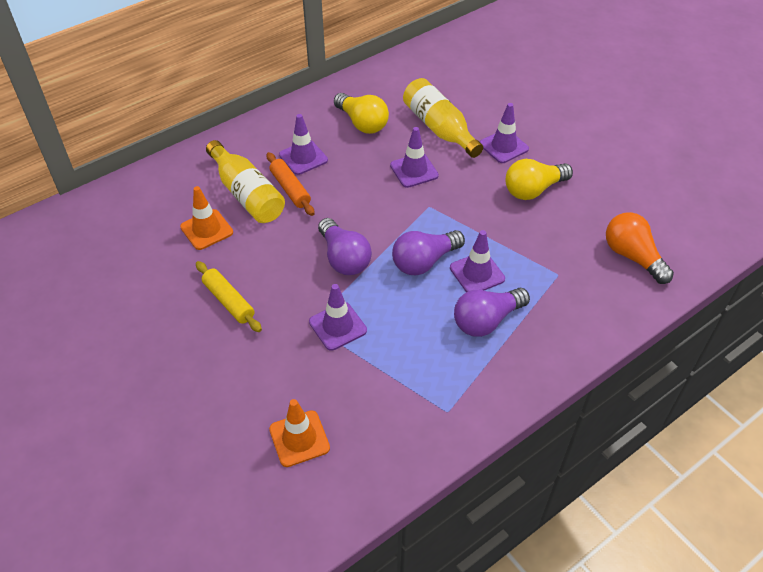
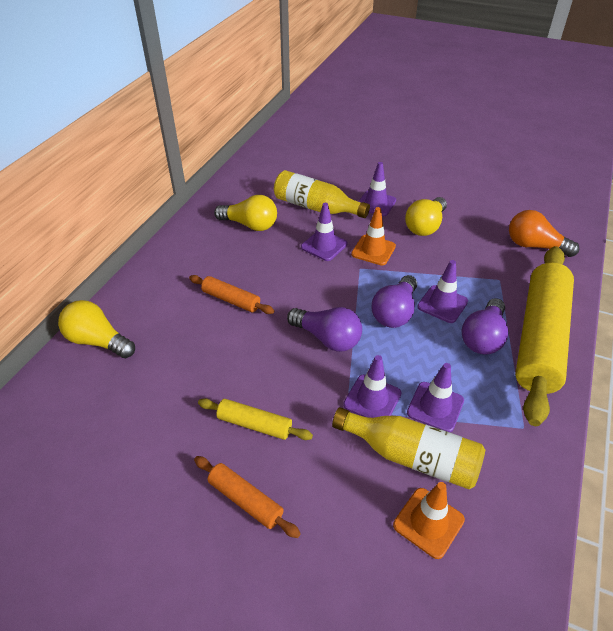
camera: 30 degrees left, 5 degrees down
orange traffic cone [180,186,233,250] -> orange traffic cone moved to [351,207,396,265]
yellow bottle [206,140,285,223] -> yellow bottle moved to [332,407,485,489]
purple traffic cone [279,114,328,175] -> purple traffic cone moved to [407,363,464,432]
none -> yellow light bulb [58,300,135,358]
none -> orange rolling pin [194,456,301,538]
none -> yellow rolling pin [515,246,574,426]

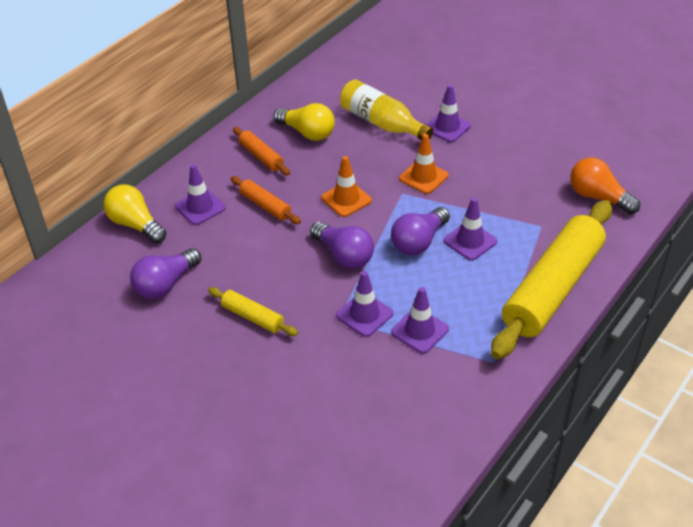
camera: 15 degrees right, 0 degrees up
orange rolling pin [194,456,301,538] -> orange rolling pin moved to [233,127,290,175]
purple traffic cone [301,203,347,261] -> purple traffic cone moved to [175,164,226,225]
yellow bottle [332,407,485,489] -> none
orange traffic cone [393,482,465,559] -> orange traffic cone moved to [321,156,372,217]
yellow light bulb [405,197,447,236] -> none
purple light bulb [462,298,508,355] -> purple light bulb moved to [130,248,201,299]

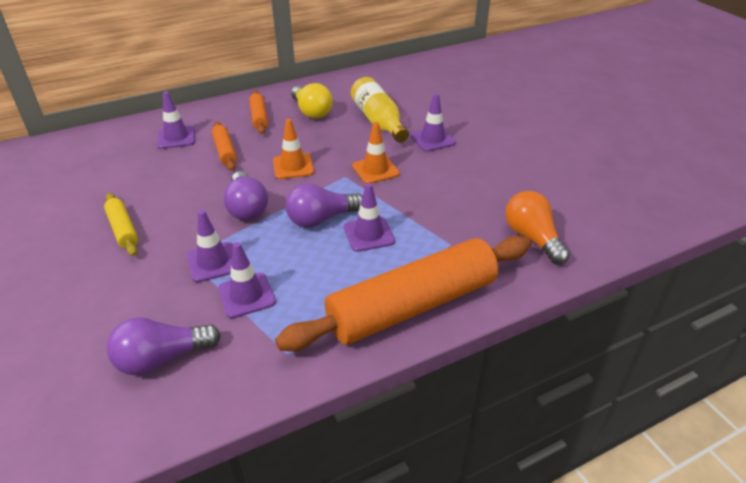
camera: 25 degrees right, 5 degrees down
yellow light bulb [103,185,166,243] -> none
purple light bulb [130,248,201,299] -> purple light bulb moved to [107,317,221,375]
yellow rolling pin [491,200,612,359] -> orange rolling pin [275,236,531,351]

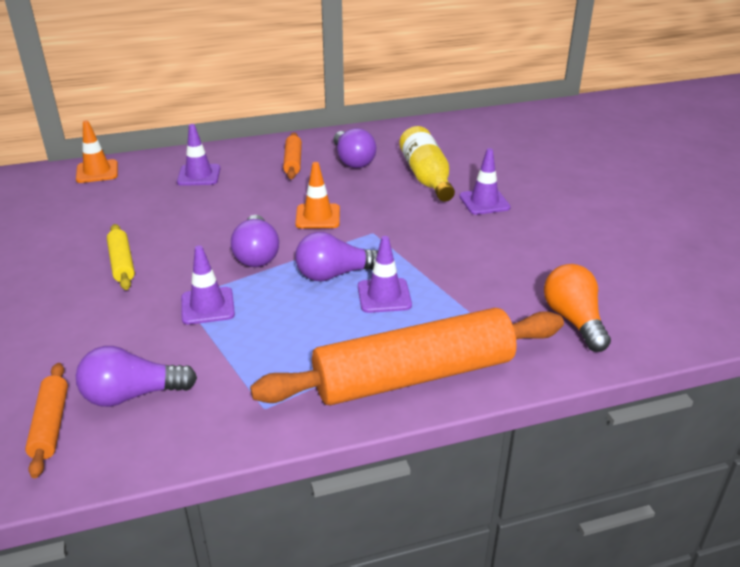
camera: 10 degrees right, 5 degrees down
orange rolling pin [212,121,237,171] -> orange rolling pin moved to [25,363,68,478]
purple traffic cone [218,242,276,318] -> none
yellow light bulb [291,83,333,119] -> purple light bulb [334,128,376,168]
orange traffic cone [352,122,400,184] -> orange traffic cone moved to [76,120,118,183]

